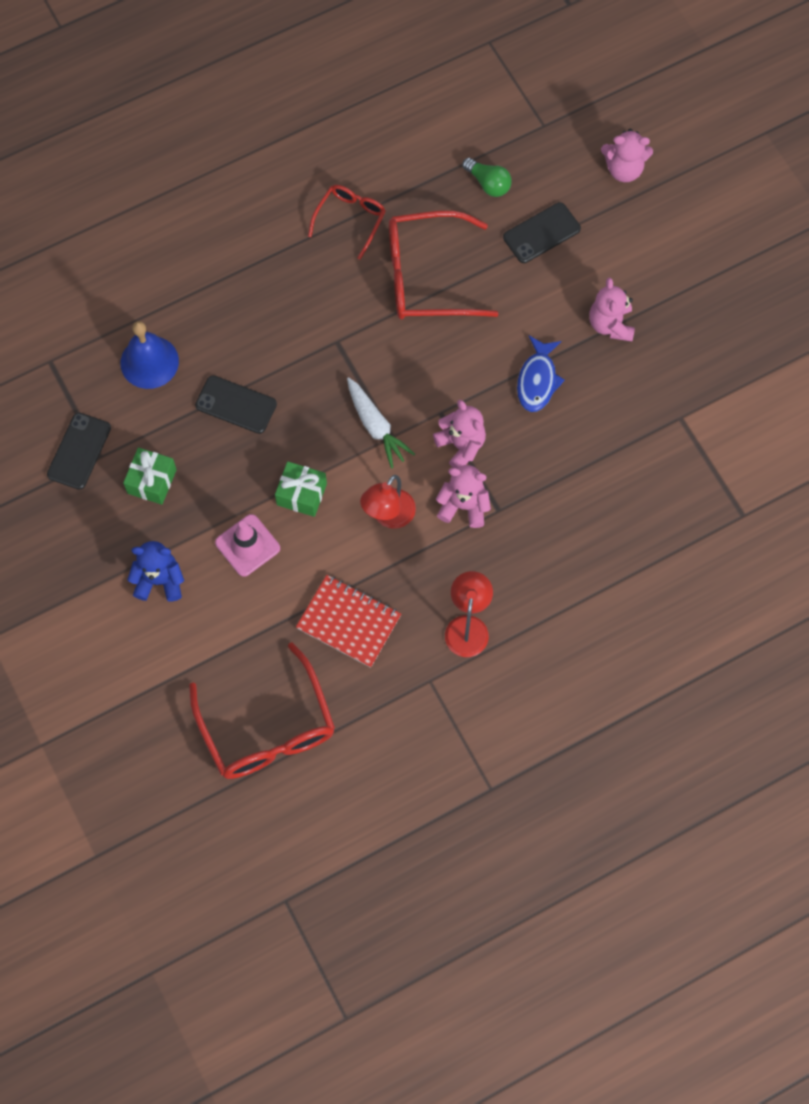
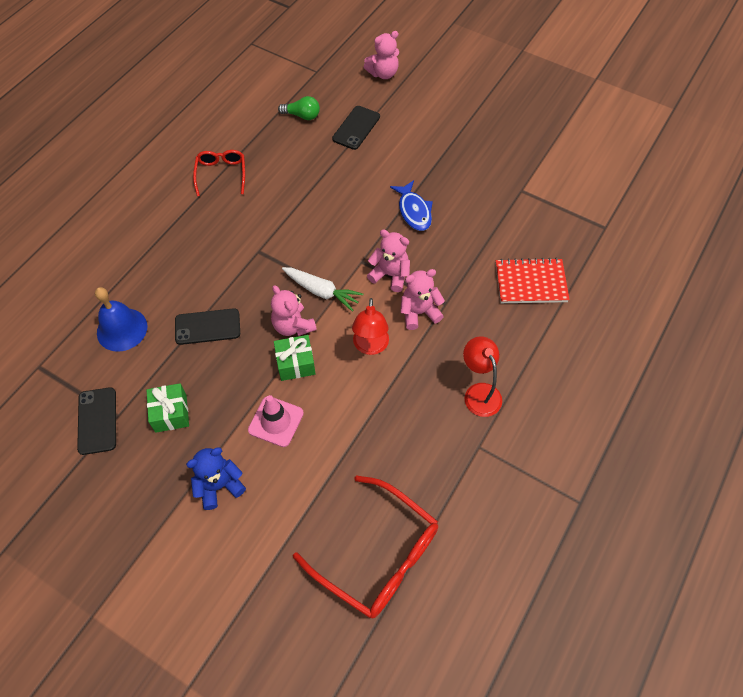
camera: 30 degrees left, 10 degrees down
red notebook [296,575,401,668] -> red notebook moved to [495,258,570,303]
red glasses [389,211,498,319] -> none
pink teddy bear [589,278,635,341] -> pink teddy bear moved to [271,285,317,336]

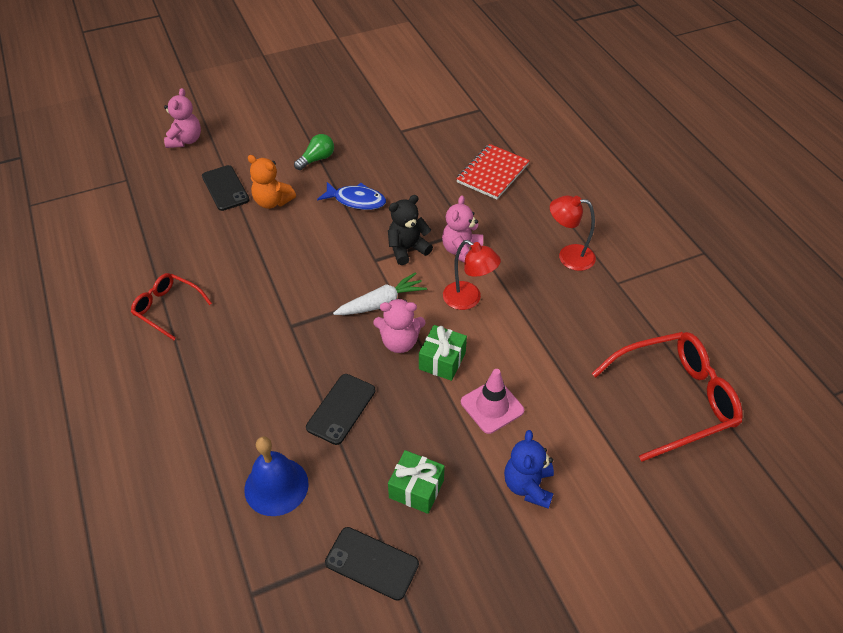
camera: 55 degrees left, 10 degrees down
green light bulb [278,96,320,120] -> green light bulb moved to [294,134,334,170]
pink teddy bear [367,229,410,292] -> black teddy bear [388,195,433,265]
none -> orange teddy bear [248,155,296,209]

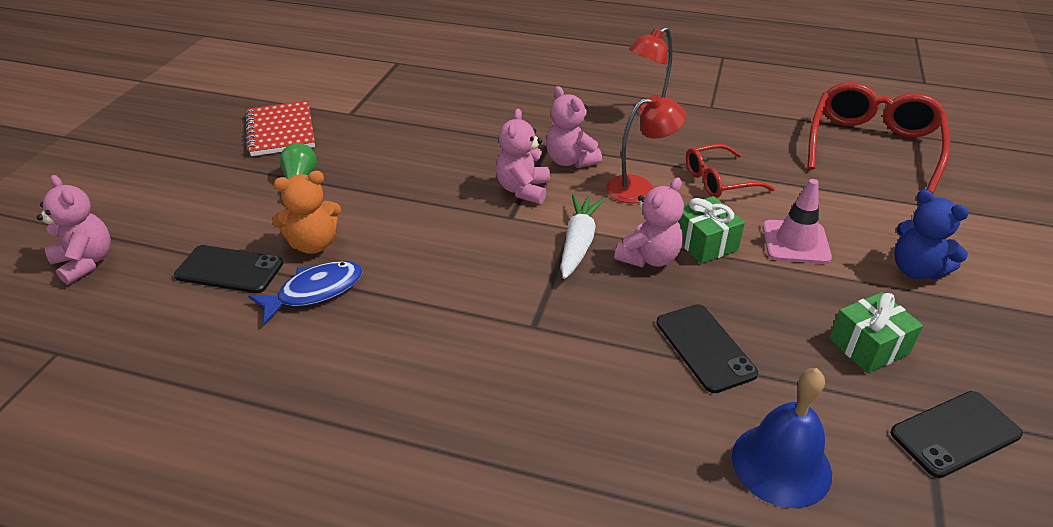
camera: 50 degrees left, 10 degrees down
red glasses [131,273,212,340] -> red glasses moved to [686,144,775,198]
blue fish [317,182,386,210] -> blue fish moved to [248,261,362,325]
black teddy bear [388,195,433,265] -> pink teddy bear [496,109,550,204]
red notebook [456,144,530,200] -> red notebook moved to [245,101,315,156]

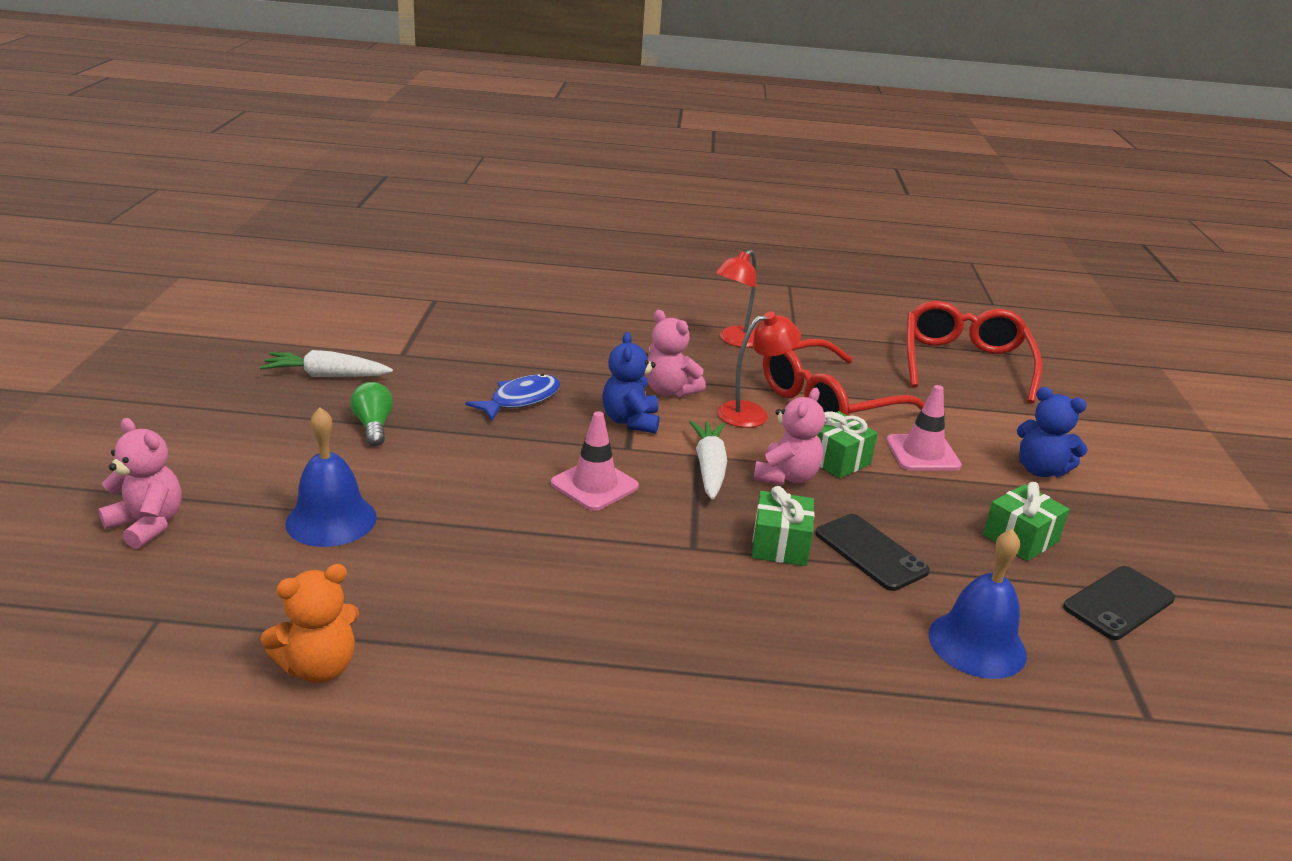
camera: 15 degrees left, 10 degrees down
black phone [174,245,283,293] -> blue bell [285,407,377,547]
red notebook [245,101,315,156] -> white carrot [260,350,393,377]
blue fish [248,261,362,325] -> blue fish moved to [465,374,560,421]
orange teddy bear [272,171,341,254] -> orange teddy bear moved to [261,564,359,683]
pink teddy bear [496,109,550,204] -> blue teddy bear [602,332,660,433]
red glasses [686,144,775,198] -> red glasses [763,339,925,416], size x1.76
none -> pink traffic cone [551,411,639,511]
none -> green gift [752,486,815,566]

